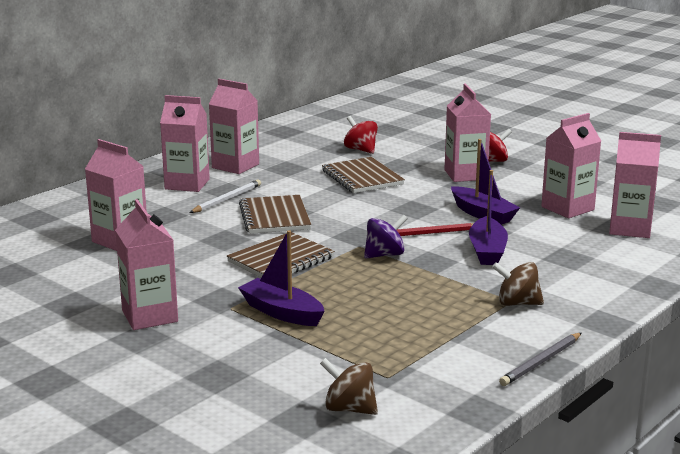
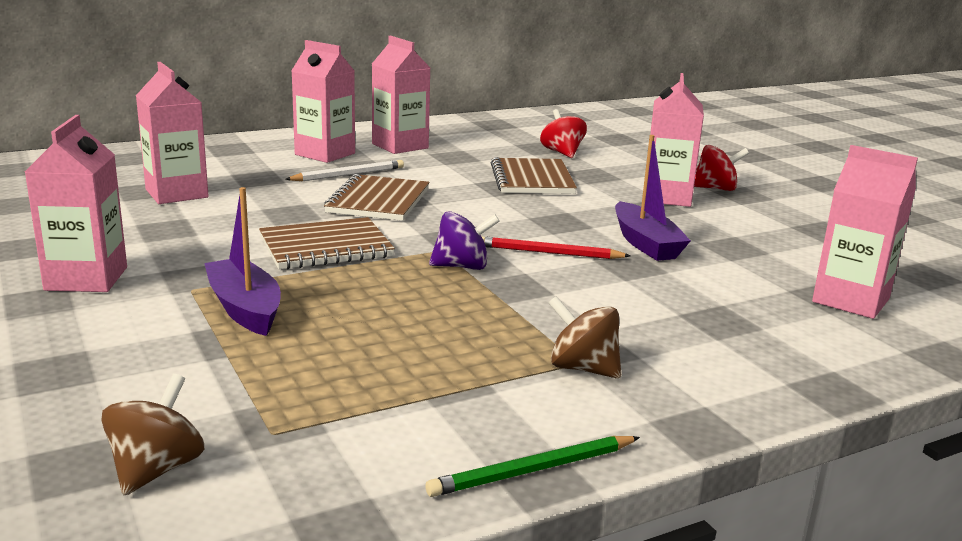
camera: 20 degrees right, 0 degrees up
brown spinning top [320,358,378,415] -> brown spinning top turned 60 degrees clockwise [101,374,204,495]
purple boat [469,170,508,265] -> none
grey pencil [499,333,582,386] -> green pencil [426,436,640,497]
pink carton [541,113,601,218] -> none

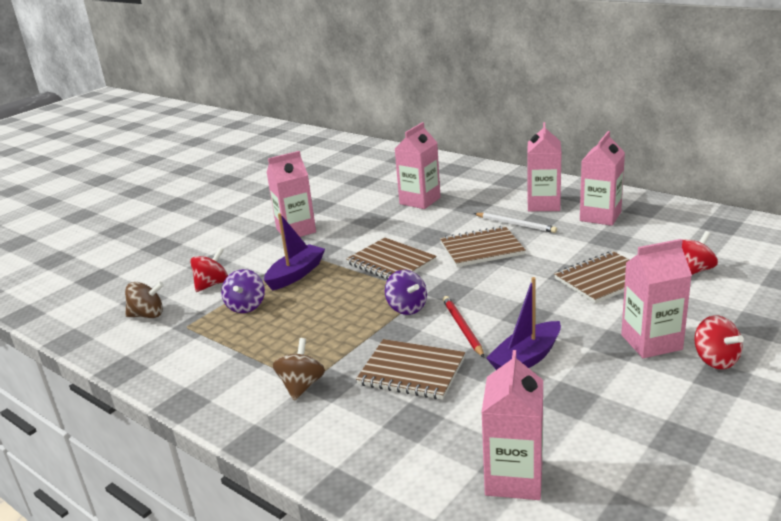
camera: 70 degrees right, 5 degrees up
green pencil [426,436,640,497] -> none
none -> red spinning top [190,247,228,292]
none -> purple spinning top [221,269,265,313]
none -> brown notebook [356,339,465,400]

